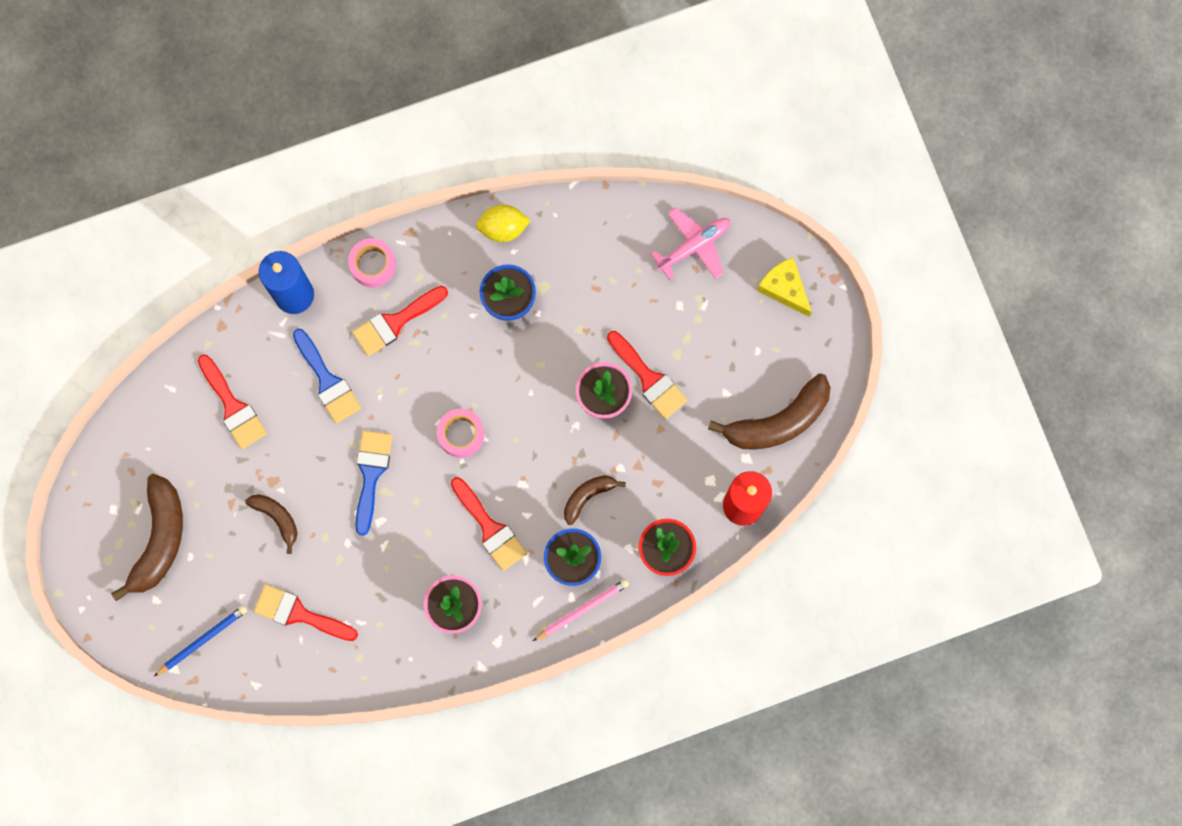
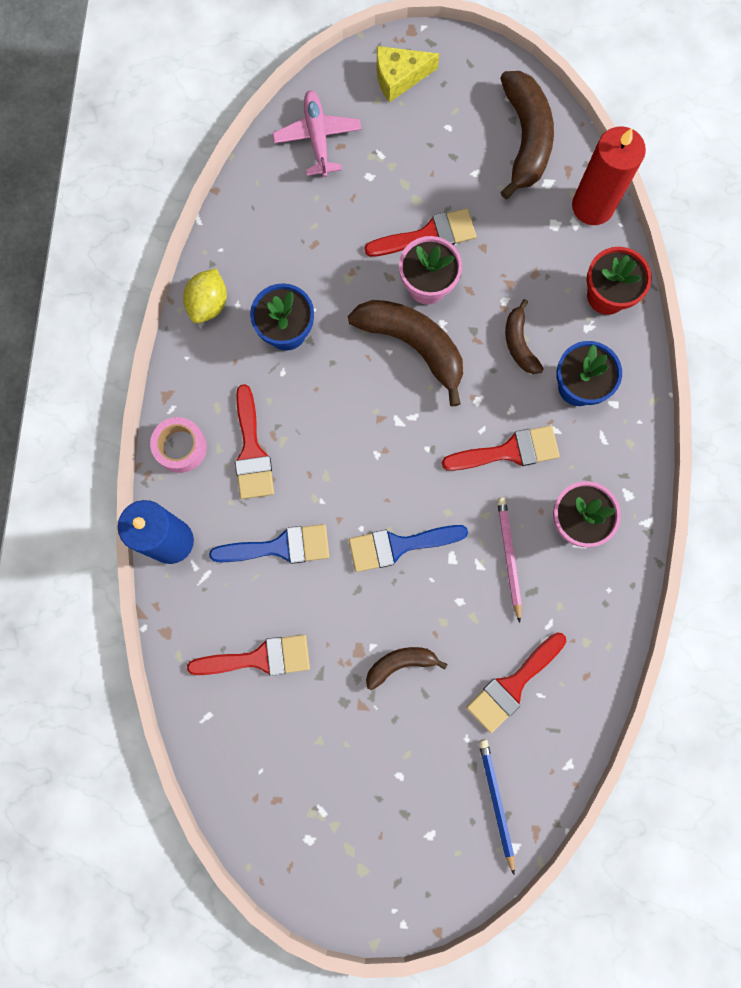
camera: 65 degrees left, 0 degrees up
brown banana [111,474,183,601] -> brown banana moved to [348,300,463,407]
blue brush [356,430,393,536] -> blue brush turned 45 degrees counterclockwise [349,525,468,572]
pink tape [437,409,484,458] -> none
pink pencil [533,579,629,641] -> pink pencil moved to [497,497,522,623]

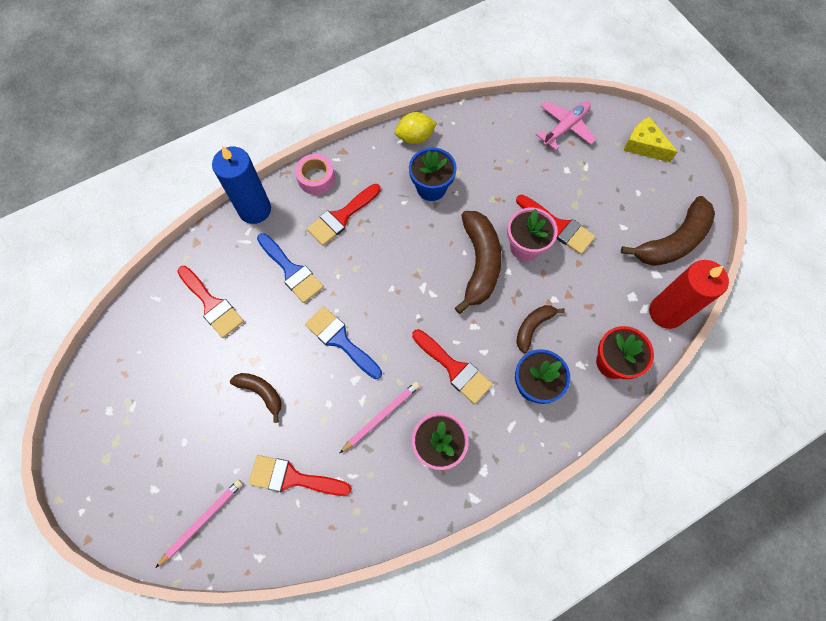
camera: 55 degrees right, 10 degrees down
blue pencil [479,739,515,874] -> pink pencil [155,479,243,568]

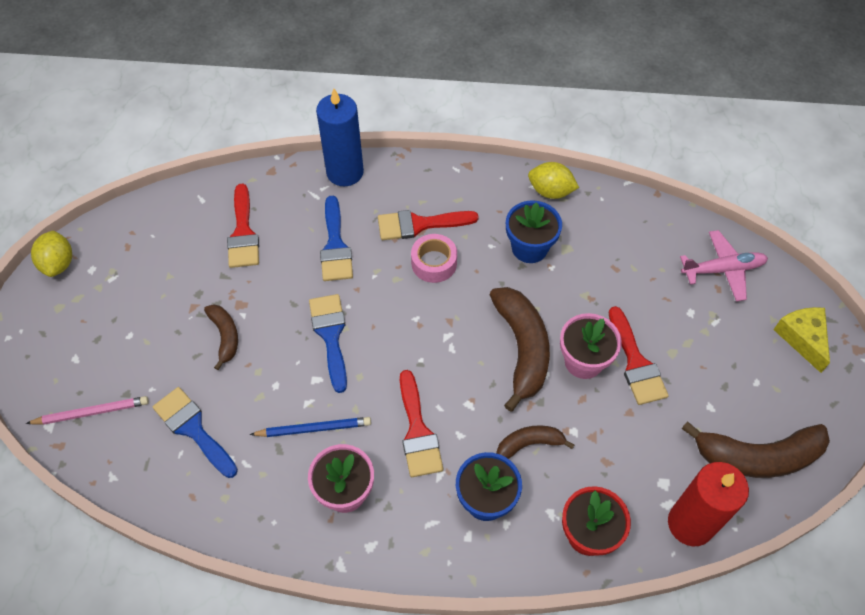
camera: 35 degrees right, 10 degrees down
red brush [249,455,352,496] -> blue brush [153,387,238,478]
pink tape [295,154,335,195] -> pink tape moved to [411,234,457,283]
pink pencil [340,382,420,453] -> blue pencil [250,417,371,437]
brown banana [455,211,502,314] -> brown banana turned 45 degrees counterclockwise [490,287,550,412]
none -> yellow lemon [31,231,72,277]

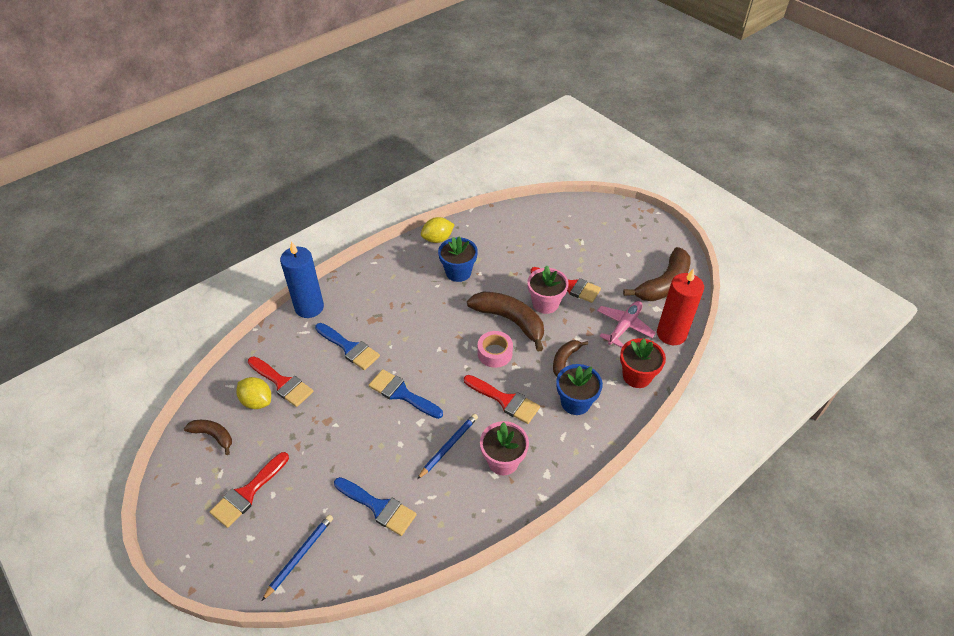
camera: 45 degrees left, 10 degrees down
pink pencil [26,396,149,425] -> blue pencil [262,514,333,601]
yellow lemon [31,231,72,277] -> yellow lemon moved to [236,377,271,409]
blue brush [153,387,238,478] -> blue brush turned 150 degrees counterclockwise [334,477,417,536]
brown banana [204,304,238,370] -> brown banana moved to [184,420,232,455]
red brush [378,210,479,240] -> red brush moved to [210,452,289,528]
pink tape [411,234,457,283] -> pink tape moved to [478,331,513,368]
pink plane [680,230,768,301] -> pink plane moved to [597,301,656,348]
yellow cheese [773,307,830,373] -> none

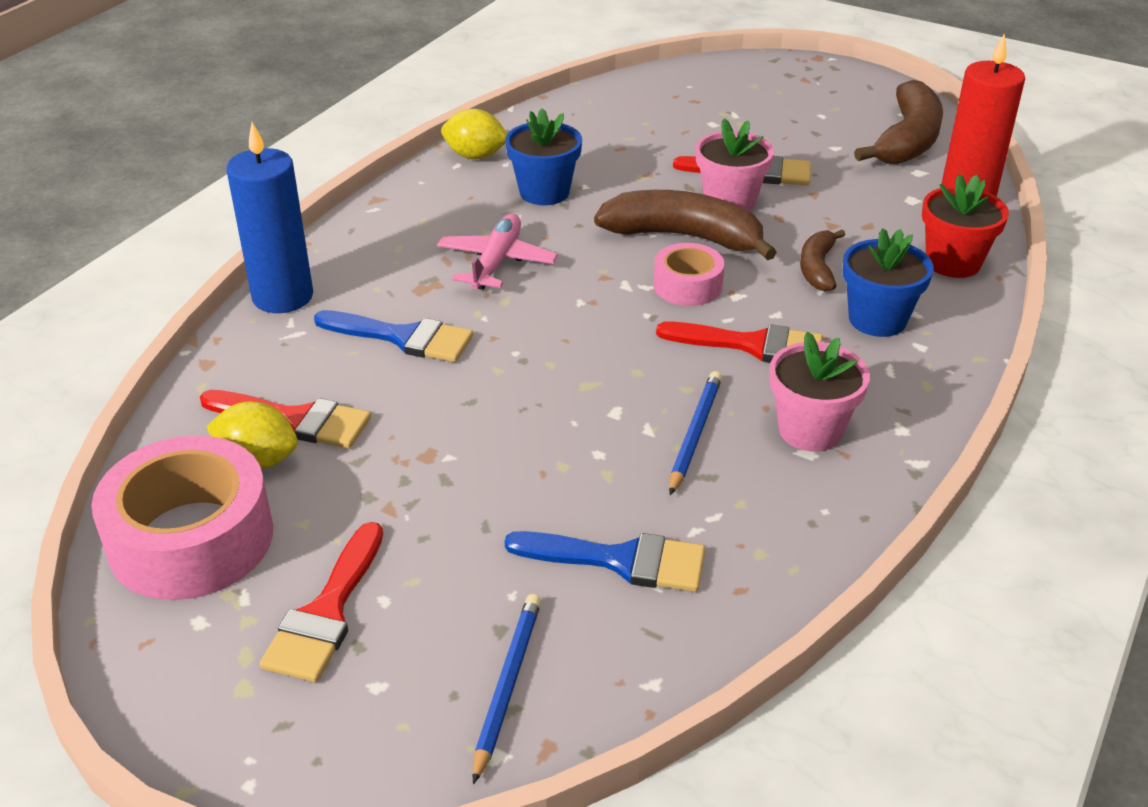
camera: 20 degrees left, 10 degrees down
brown banana [184,420,232,455] -> pink tape [91,435,273,600]
blue brush [369,369,443,419] -> none
yellow lemon [421,217,455,243] -> yellow lemon turned 60 degrees clockwise [441,109,507,159]
pink plane [597,301,656,348] -> pink plane moved to [437,214,558,290]

